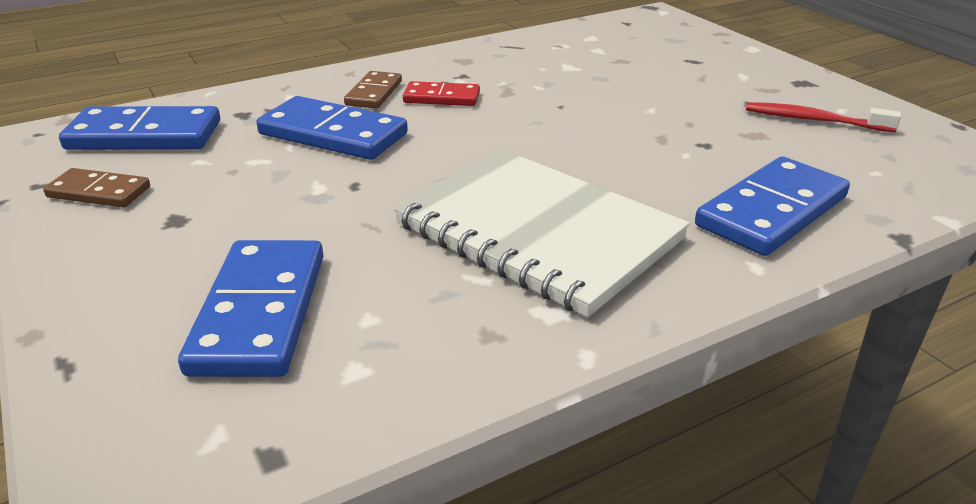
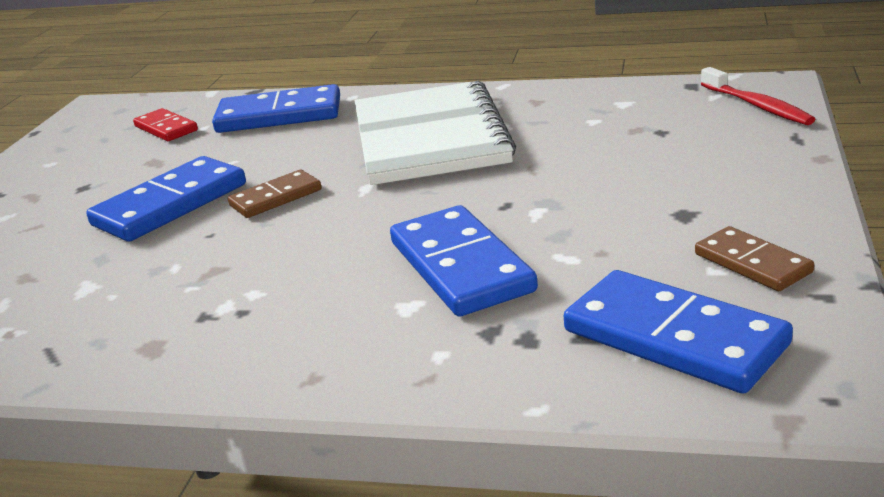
camera: 135 degrees left, 5 degrees down
blue domino [178,240,323,377] -> blue domino moved to [86,156,246,242]
brown domino [344,71,402,109] -> brown domino moved to [228,170,322,218]
red domino [403,81,480,106] -> red domino moved to [133,108,198,141]
red toothbrush [746,102,901,132] -> red toothbrush moved to [701,67,815,125]

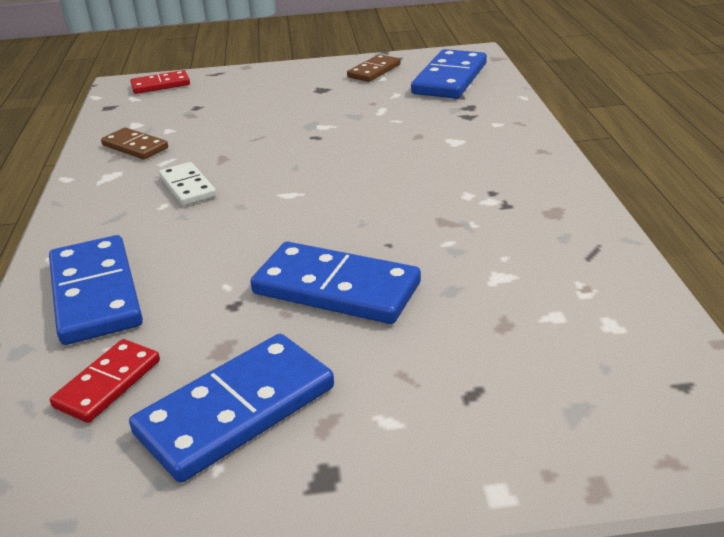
camera: 110 degrees left, 5 degrees up
brown domino [228,170,322,218] -> brown domino moved to [101,127,168,160]
white notebook [355,81,516,185] -> white domino [159,162,216,206]
blue domino [390,205,538,316] -> blue domino moved to [129,334,334,483]
red toothbrush [701,67,815,125] -> red domino [130,70,190,94]

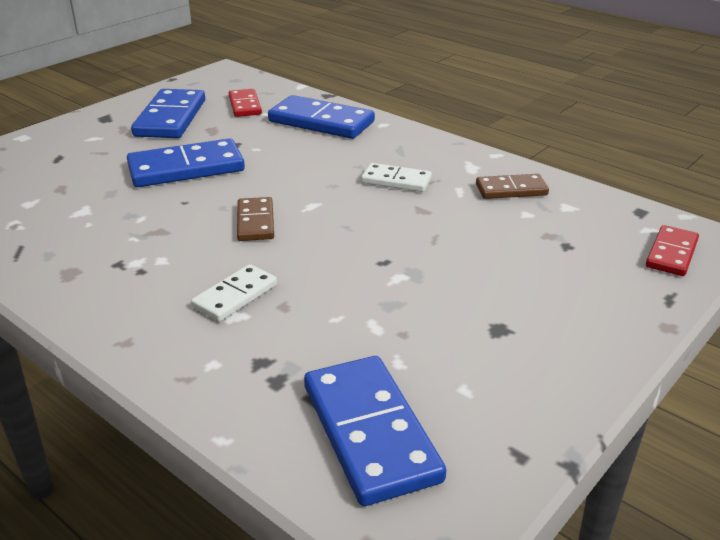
camera: 135 degrees right, 0 degrees up
brown domino [347,54,401,82] -> brown domino moved to [237,197,274,241]
none -> white domino [191,264,277,322]

